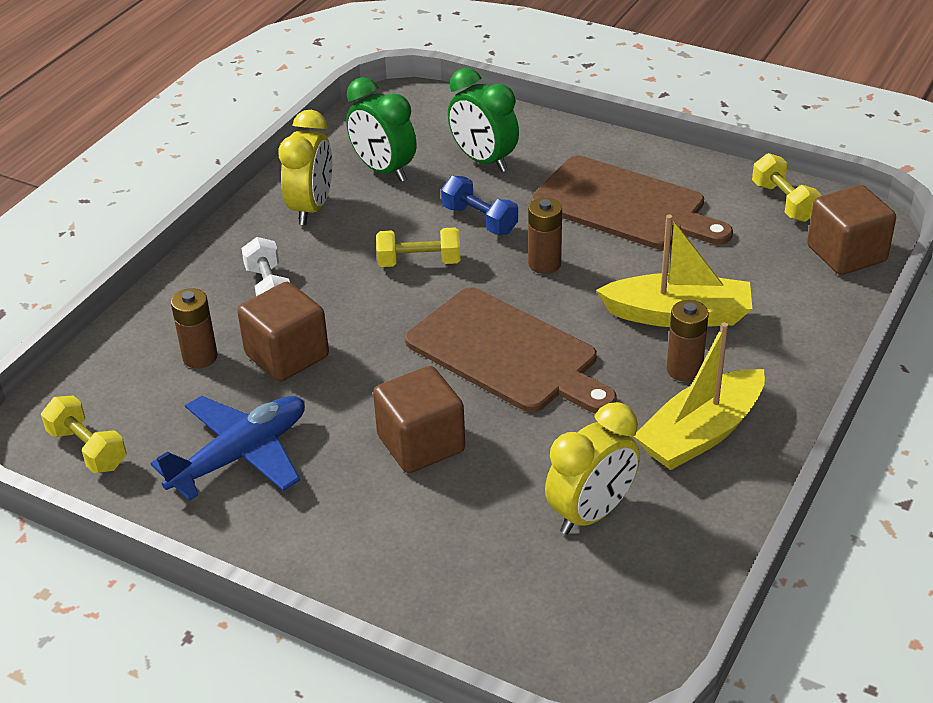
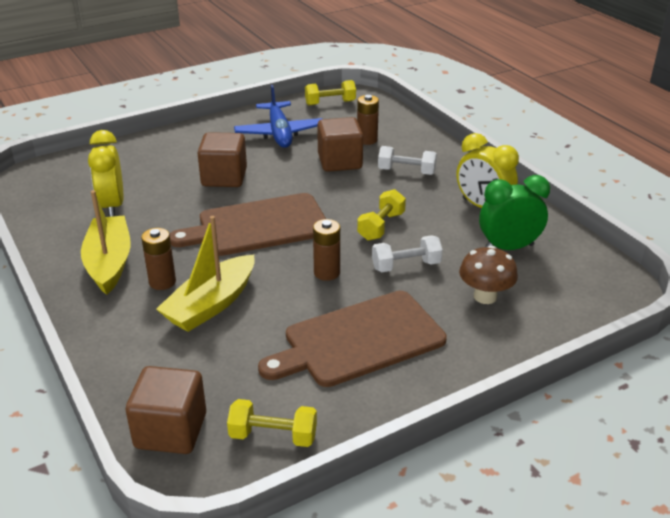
camera: 120 degrees right, 5 degrees down
blue dumbbell [441,176,518,235] -> white dumbbell [372,235,443,272]
green clock [448,68,519,172] -> brown mushroom [459,245,518,304]

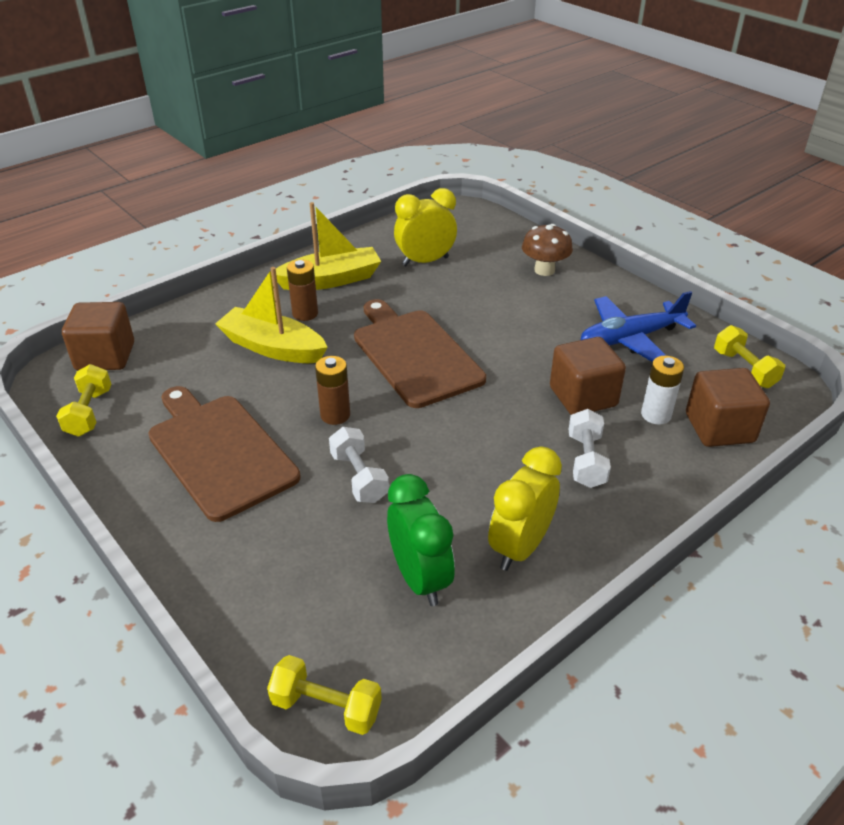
camera: 80 degrees right, 5 degrees up
brown cube [198,132,247,187] -> brown cube moved to [686,368,770,447]
brown battery [357,95,379,145] -> white battery [641,356,684,425]
yellow dumbbell [357,189,406,241] -> yellow dumbbell moved to [267,655,382,735]
brown mushroom [459,245,518,304] -> brown mushroom moved to [522,224,573,276]

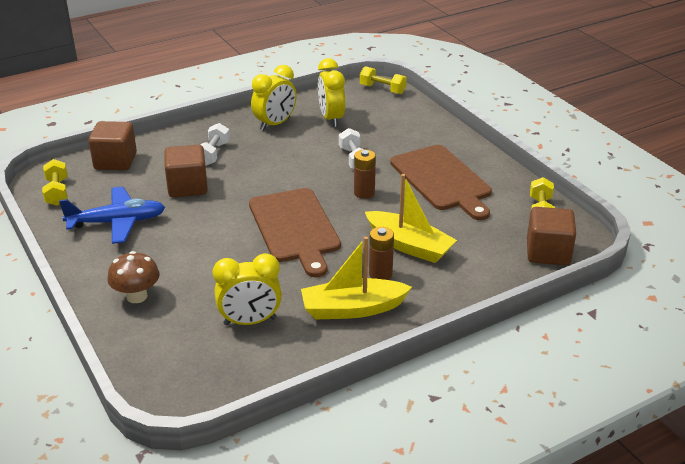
camera: 170 degrees left, 5 degrees down
green clock [387,474,455,606] -> yellow clock [318,58,345,127]
white battery [641,356,684,425] -> none

